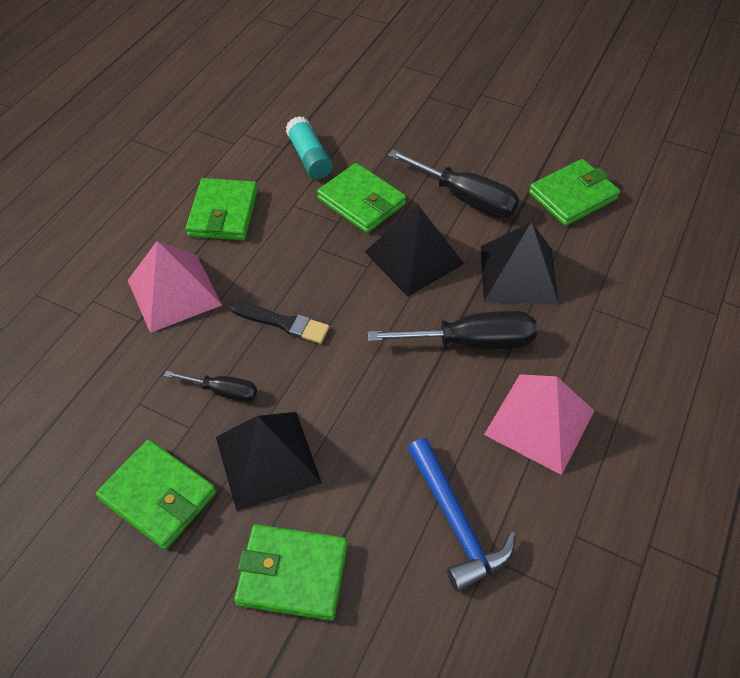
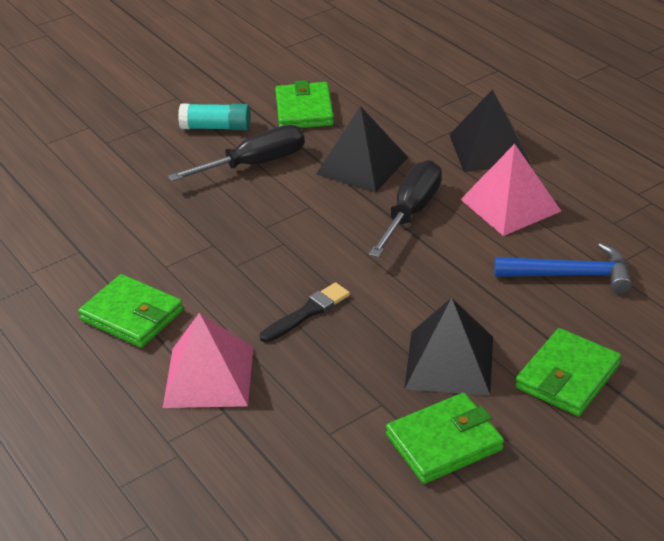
camera: 60 degrees left, 15 degrees down
black screwdriver [164,371,257,402] -> none
turquoise glue stick [286,116,333,179] -> turquoise glue stick moved to [178,104,251,130]
green wallet [317,163,406,233] -> none
black pyramid [364,205,464,297] -> black pyramid moved to [450,89,531,172]

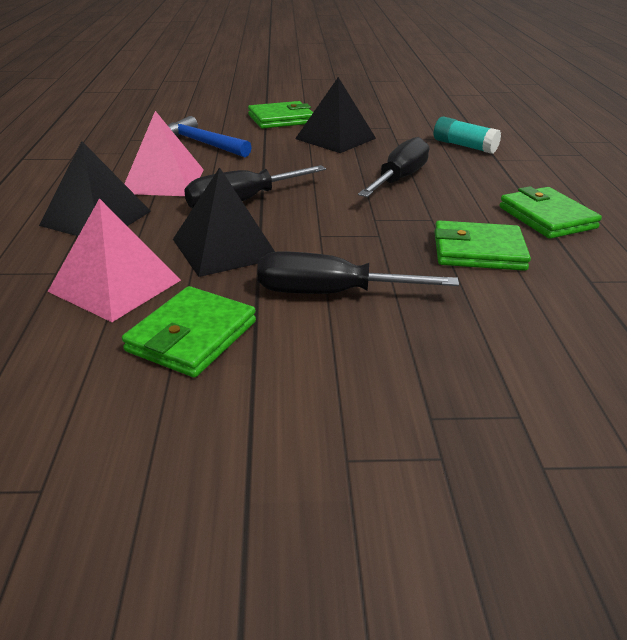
camera: 150 degrees left, 5 degrees down
pink pyramid [163,313,253,408] -> pink pyramid moved to [48,198,181,322]
turquoise glue stick [178,104,251,130] -> turquoise glue stick moved to [434,117,501,154]
black brush [260,282,350,343] -> black screwdriver [358,137,429,197]
green wallet [386,393,504,484] -> green wallet moved to [434,220,531,271]

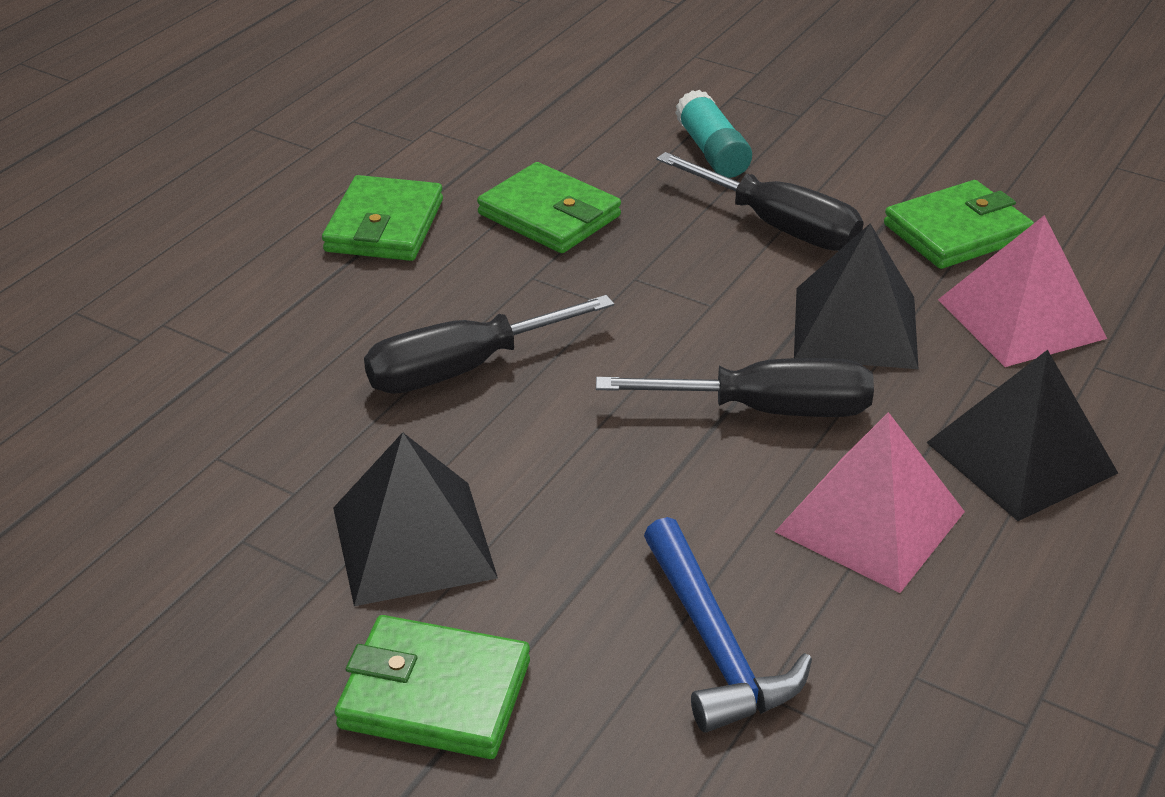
camera: 145 degrees left, 5 degrees up
turquoise glue stick [434,117,501,154] -> turquoise glue stick moved to [675,90,752,178]

